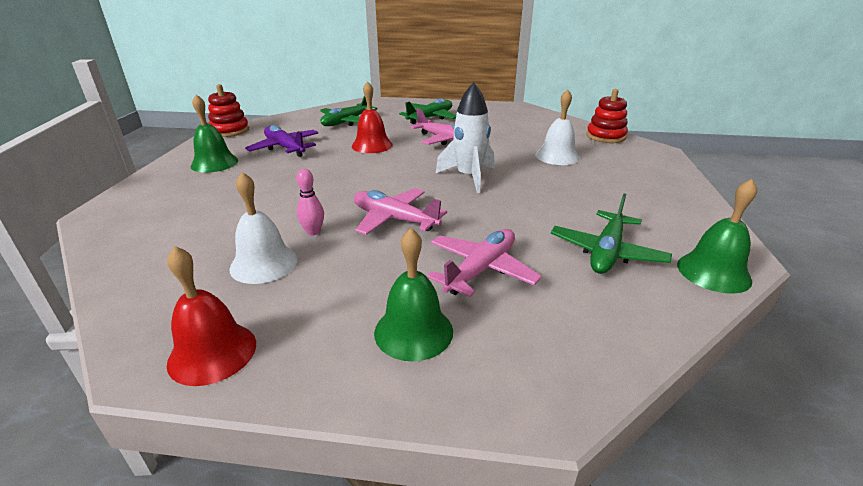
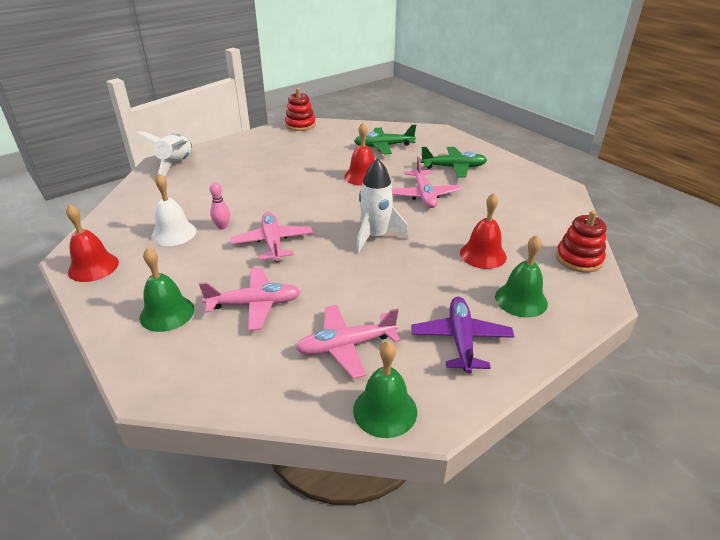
camera: 45 degrees right, 5 degrees up
green bell [191,94,238,173] -> green bell moved to [495,235,548,318]
purple plane [245,125,319,157] -> purple plane moved to [411,297,515,374]
white bell [535,89,580,165] -> red bell [460,193,507,269]
green plane [551,194,672,274] -> pink plane [296,305,400,379]
none -> white rocket [135,131,192,176]

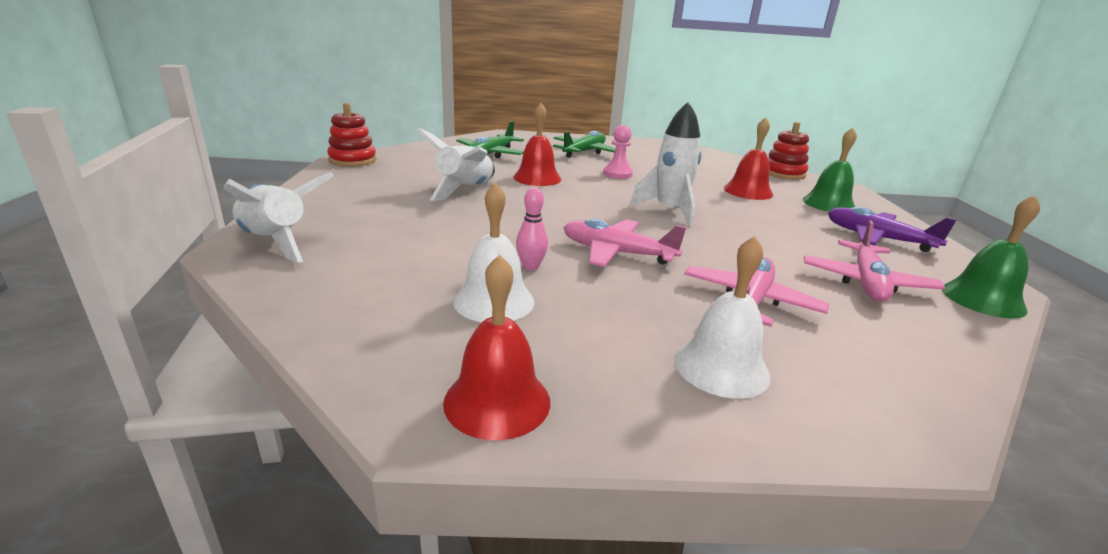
camera: 55 degrees left, 10 degrees down
green bell [139,247,194,332] -> white bell [674,236,771,399]
pink plane [392,157,461,208] -> pink pawn [603,125,633,179]
none -> white rocket [416,128,495,201]

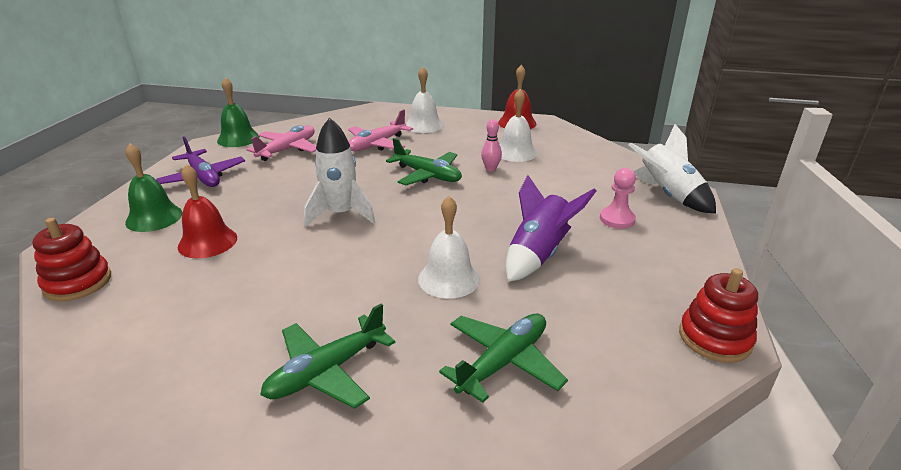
camera: 165 degrees left, 5 degrees up
white rocket [416,128,495,201] -> purple rocket [505,175,596,282]
red bell [513,103,561,186] -> white bell [418,196,480,299]
pink plane [564,219,686,267] -> green plane [386,138,462,185]
pink pawn [603,125,633,179] -> pink pawn moved to [600,168,636,229]

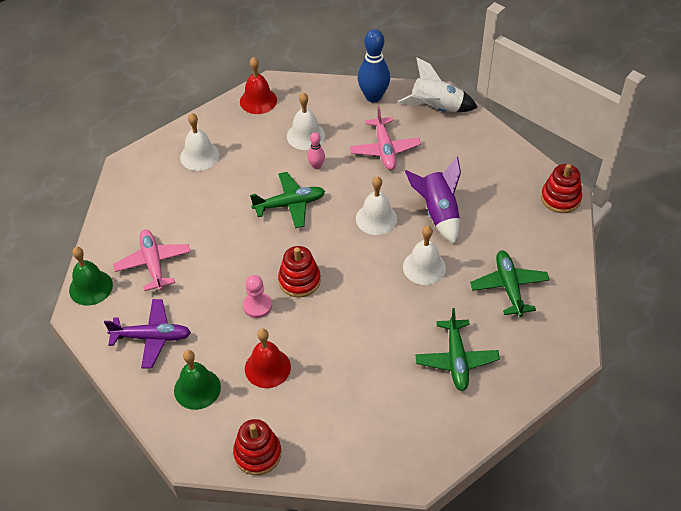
camera: 50 degrees left, 20 degrees up
white rocket [304,117,375,227] -> red stacking toy [278,246,321,297]
pink plane [348,109,413,151] -> pink plane moved to [350,106,421,170]
pink pawn [600,168,636,229] -> pink pawn moved to [243,275,272,318]
none -> white bell [356,176,397,235]
none -> blue bowling pin [358,29,390,103]

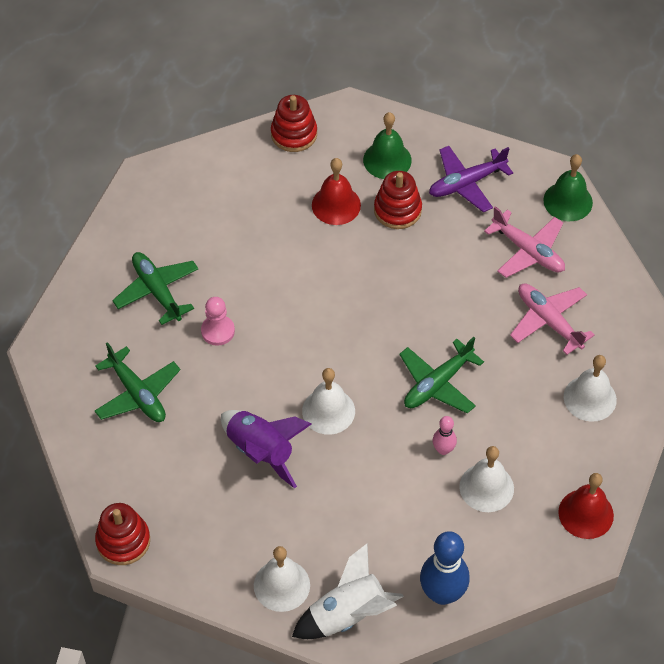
camera: 150 degrees right, 5 degrees up
pink pawn [243,275,272,318] -> pink pawn moved to [201,297,235,346]
red stacking toy [278,246,321,297] -> red stacking toy moved to [374,171,422,229]
pink plane [350,106,421,170] -> pink plane moved to [510,283,595,355]
white bell [403,226,446,285] -> white bell moved to [254,546,310,612]

